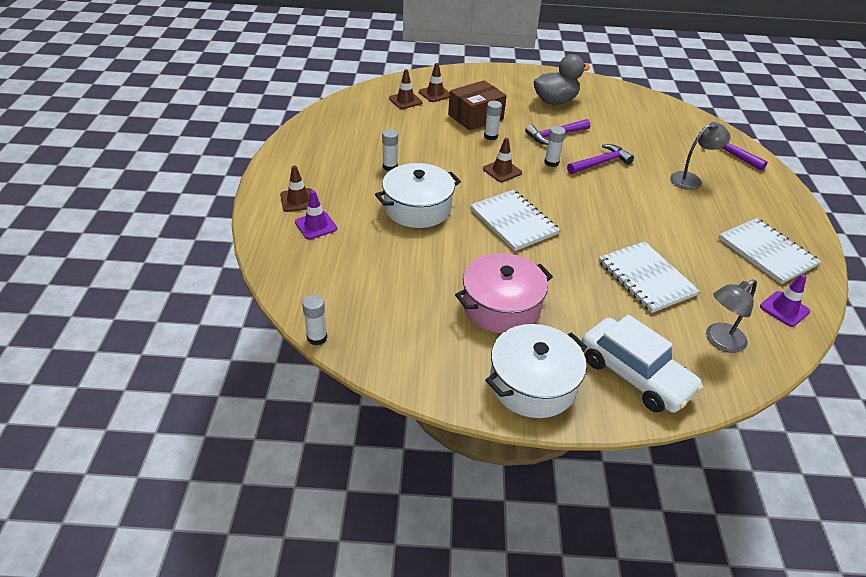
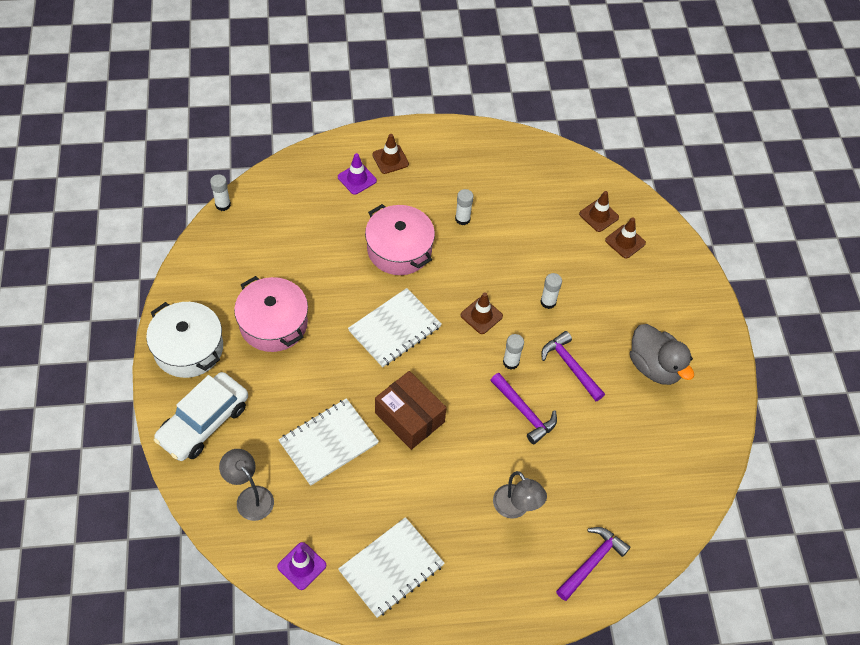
camera: 80 degrees right, 15 degrees up
white pot [375,163,461,228] -> pink pot [365,204,435,275]
brown box [448,80,507,131] -> brown box moved to [375,371,447,450]

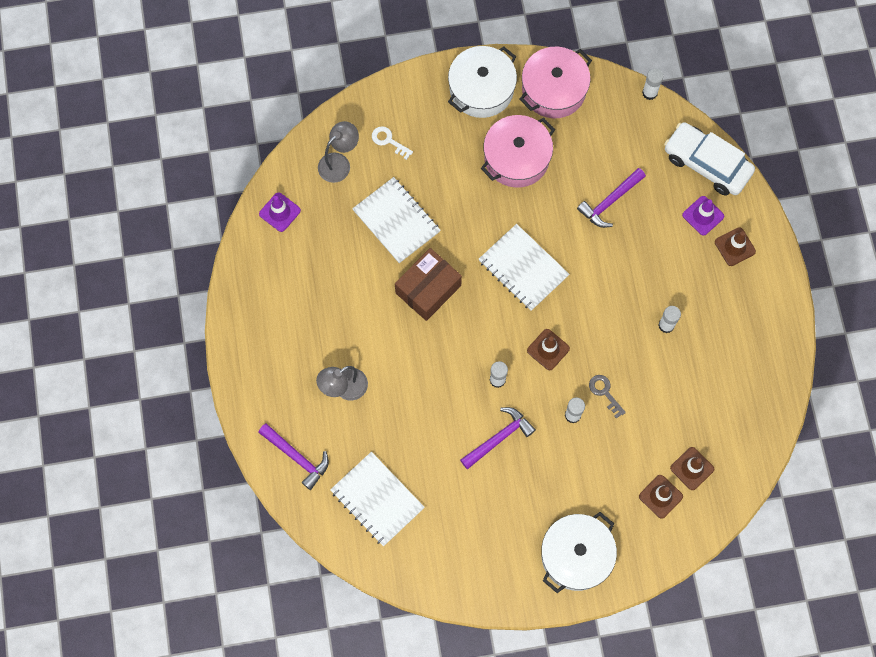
camera: 90 degrees right, 15 degrees up
white car [154,372,248,461] -> white car moved to [664,122,755,195]
white notebook [338,517,445,618] -> white notebook moved to [330,452,425,546]
pink pot [365,204,435,275] -> pink pot moved to [519,47,592,118]
purple hammer [490,373,557,444] -> purple hammer moved to [577,168,646,228]
grey duck [630,324,694,385] -> none
none -> white key [372,126,413,160]
none -> white pot [541,512,617,593]
none -> grey key [589,375,626,419]

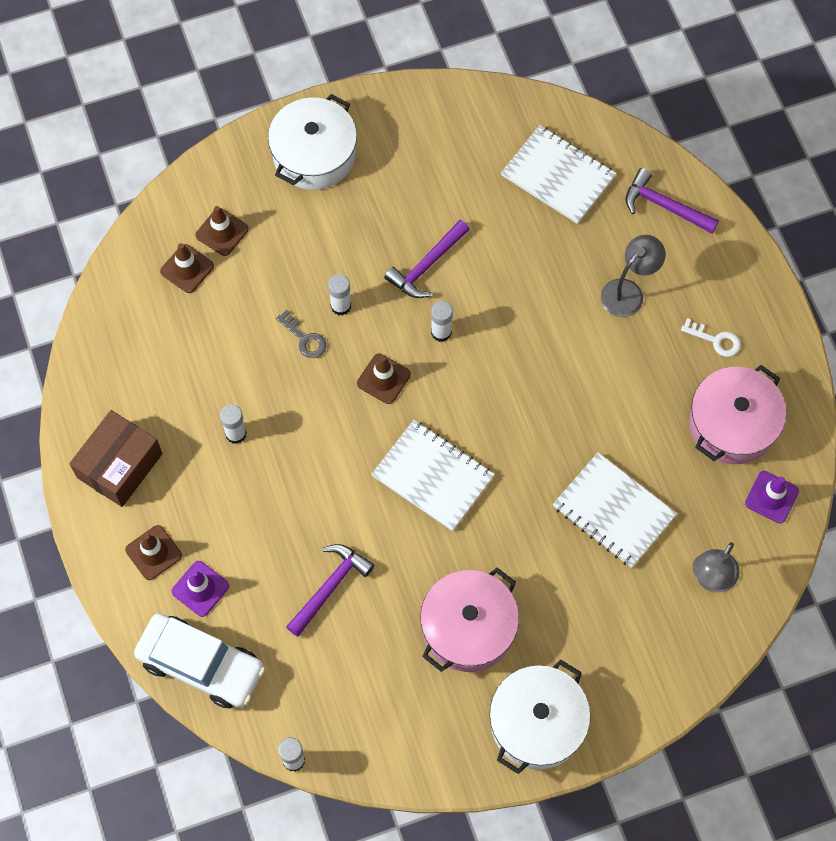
camera: 170 degrees right, 5 degrees down
white key [372,126,413,160] -> white key moved to [681,318,741,357]
brown box [395,248,462,321] -> brown box moved to [69,410,163,507]
pink pot [519,47,592,118] -> pink pot moved to [689,365,786,464]

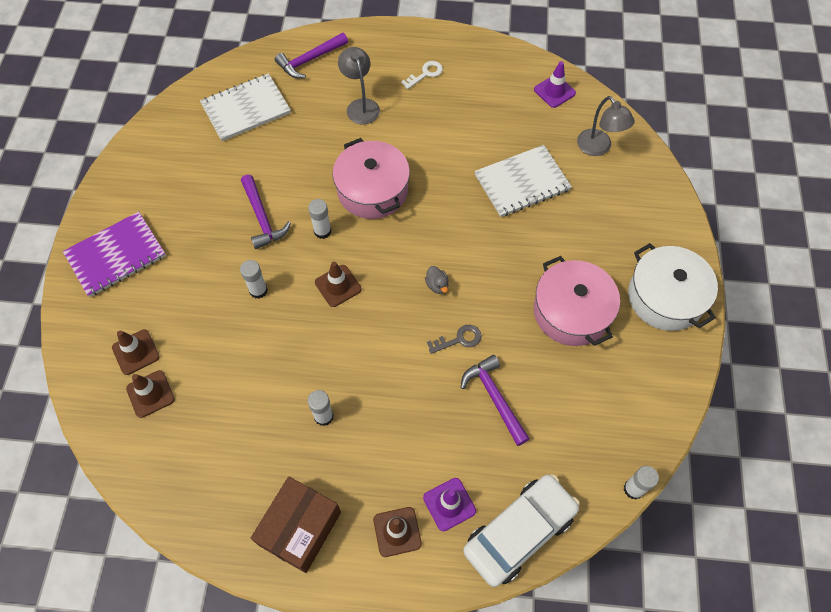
camera: 65 degrees left, 5 degrees down
brown box [69,410,163,507] -> brown box turned 60 degrees clockwise [251,476,341,573]
white pot [268,94,357,190] -> purple notebook [63,212,166,297]
grey key [276,310,326,358] -> grey key moved to [427,325,482,354]
white notebook [371,420,495,531] -> grey duck [425,266,449,294]
pink pot [689,365,786,464] -> pink pot moved to [332,138,410,219]

